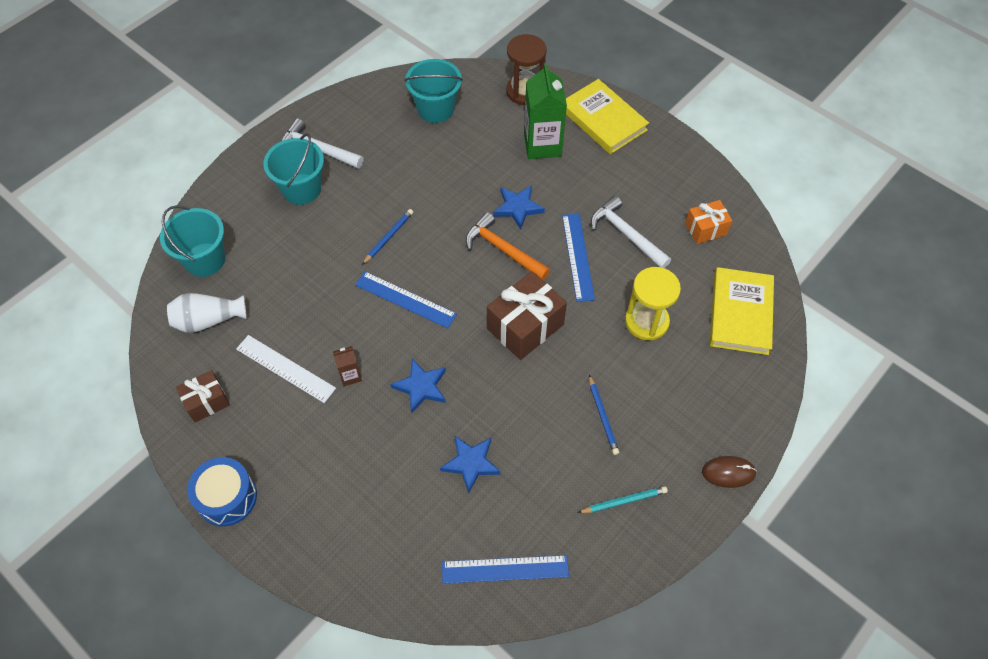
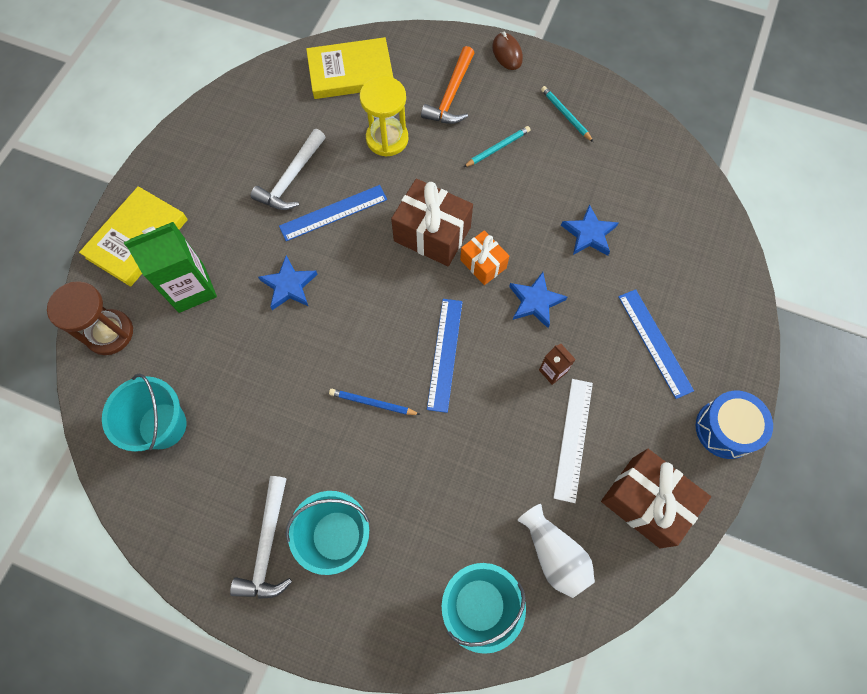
camera: 110 degrees left, 10 degrees up
brown gift [176,370,230,422] -> brown gift [601,449,711,548], size x1.69
blue ruler [442,555,569,584] -> blue ruler moved to [618,289,694,399]
orange hammer [466,212,550,280] -> orange hammer moved to [421,46,474,124]
blue pencil [589,375,619,455] -> turquoise pencil [464,126,530,167]
orange gift [685,200,732,244] -> orange gift moved to [460,230,509,285]

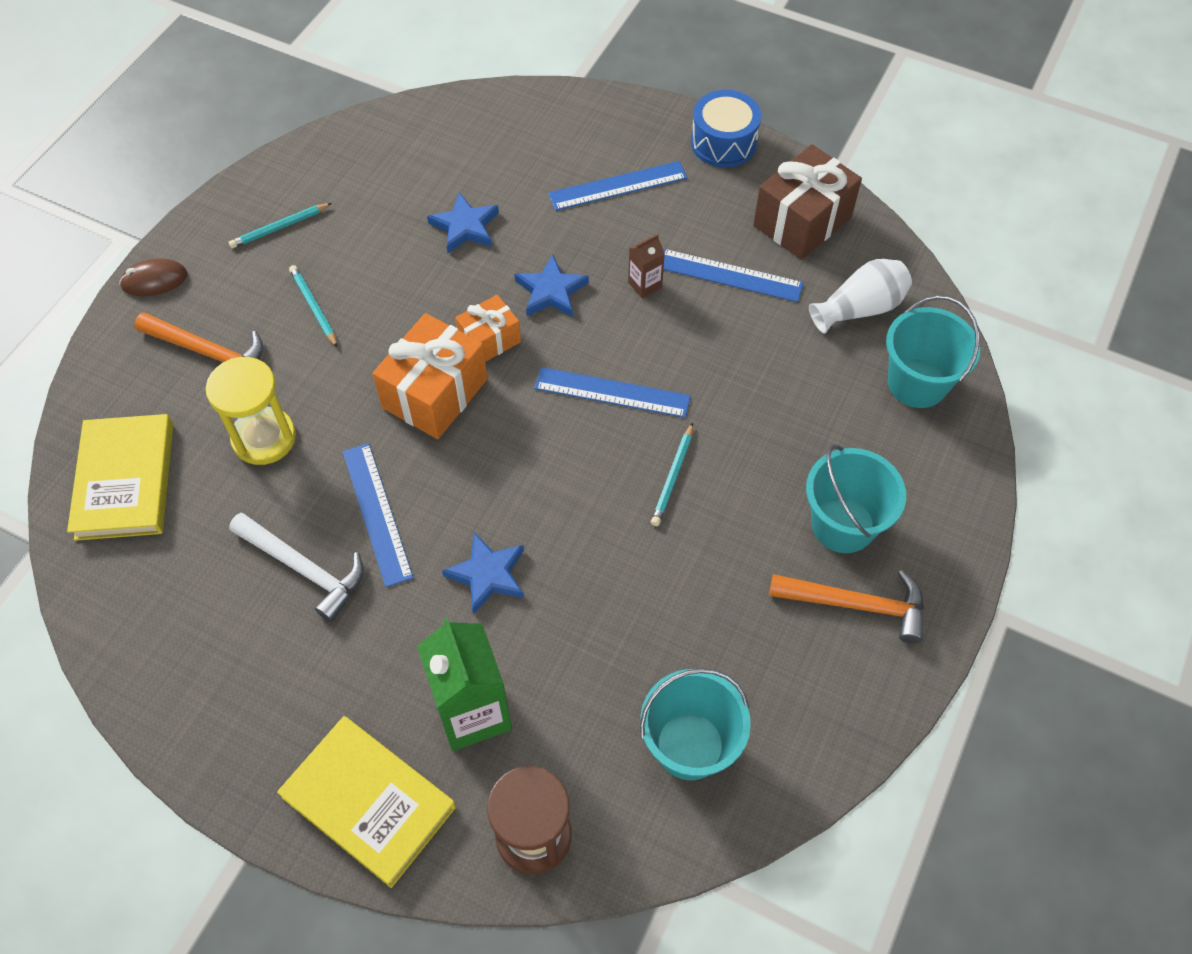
camera: 85 degrees left, 10 degrees down
white hammer [230,476,292,599] -> orange hammer [769,570,924,644]
blue pencil [329,389,421,415] -> turquoise pencil [651,423,693,526]
brown gift [391,179,473,266] -> orange gift [372,313,488,439]
white ruler [553,379,593,503] -> blue ruler [663,249,804,302]

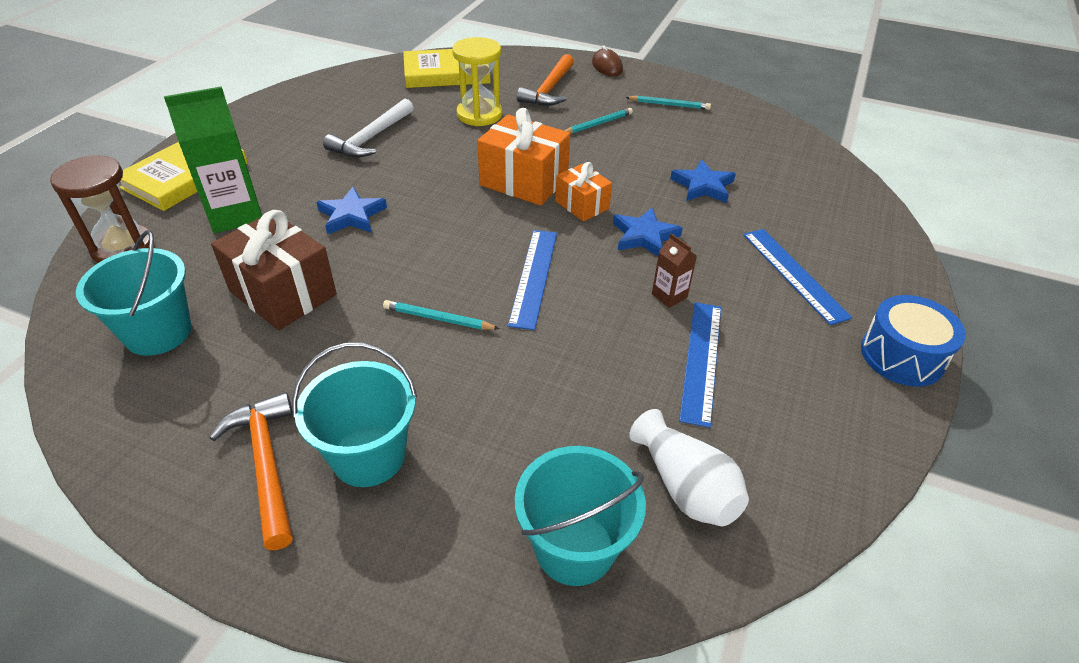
camera: 85 degrees right, 15 degrees down
turquoise pencil [229,203,332,248] -> turquoise pencil turned 135 degrees clockwise [626,96,711,110]
blue ruler [342,443,414,587] -> none
brown gift [753,144,862,260] -> brown gift moved to [211,210,337,330]
orange hammer [769,570,924,644] -> orange hammer turned 150 degrees clockwise [209,392,293,550]

